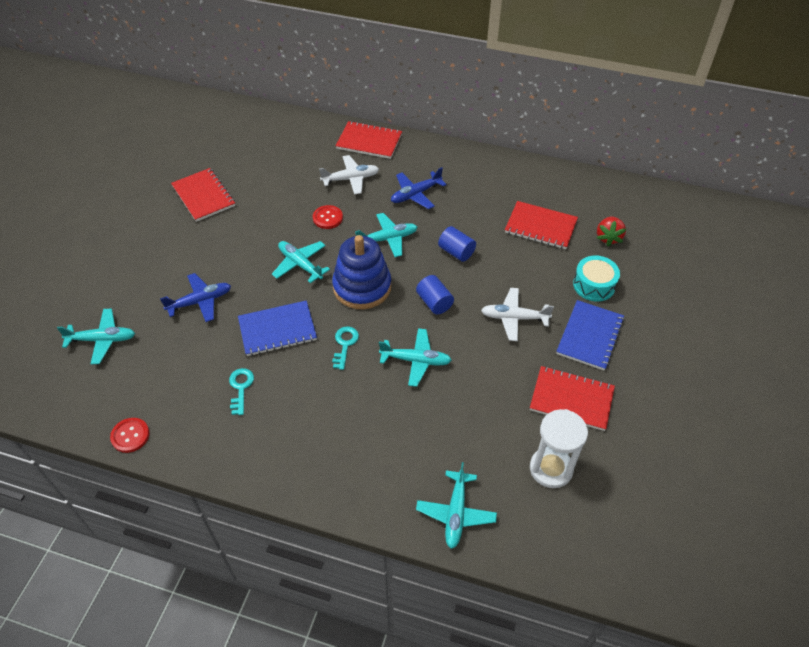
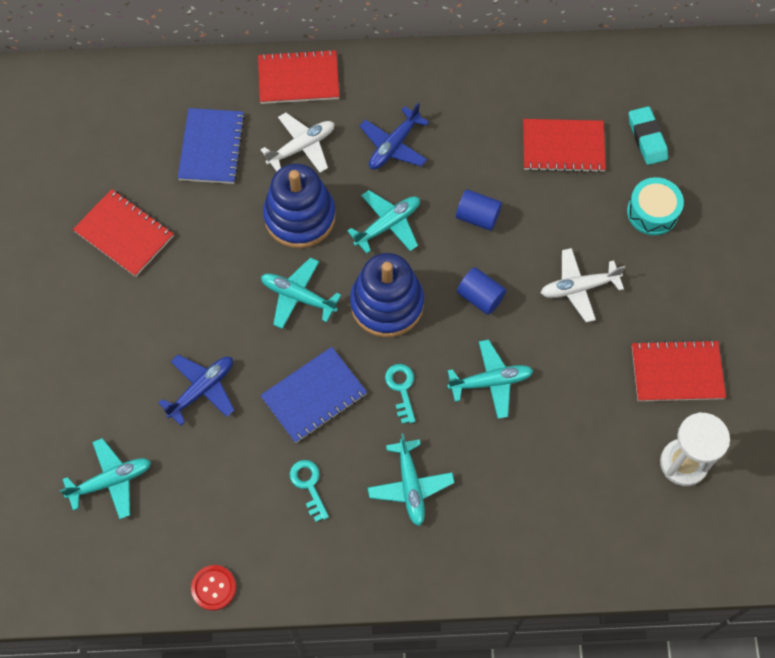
camera: 20 degrees left, 15 degrees up
red button [313,205,343,229] -> blue stacking toy [263,164,336,248]
turquoise plane [416,462,497,549] -> turquoise plane moved to [368,434,455,526]
blue notebook [556,300,624,371] -> blue notebook moved to [178,108,245,184]
red strawberry [597,217,626,246] -> turquoise eraser [629,106,668,165]

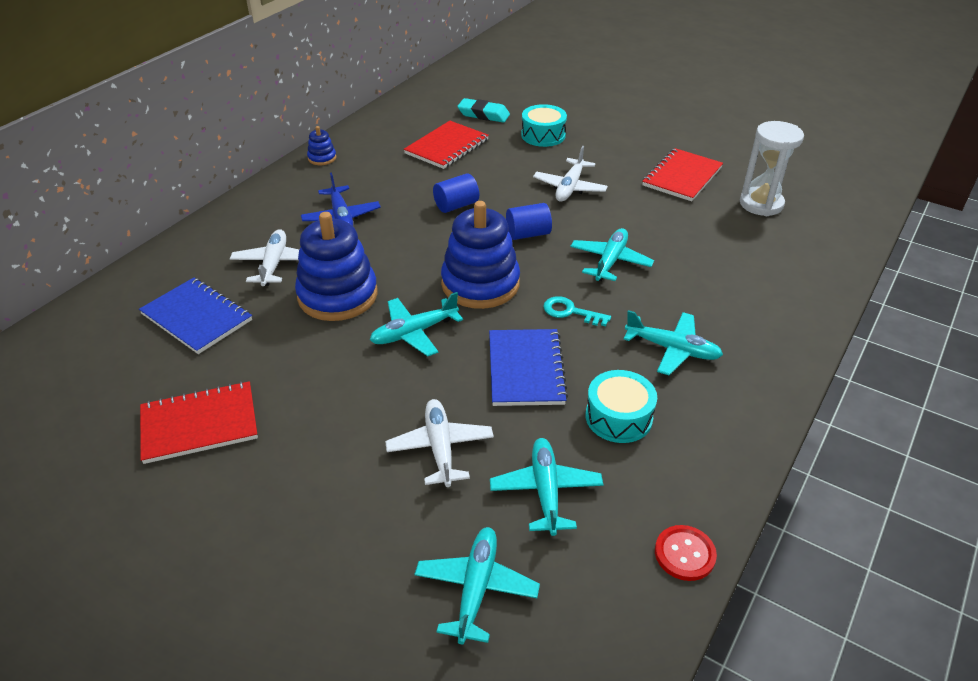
camera: 55 degrees left, 25 degrees down
blue plane [158,355,234,425] -> white plane [385,399,494,487]
red notebook [258,49,339,104] -> none
turquoise key [289,460,329,522] -> turquoise drum [586,370,657,443]
turquoise plane [347,190,420,254] -> turquoise plane moved to [490,438,603,536]
none -> blue stacking toy [307,126,336,165]

